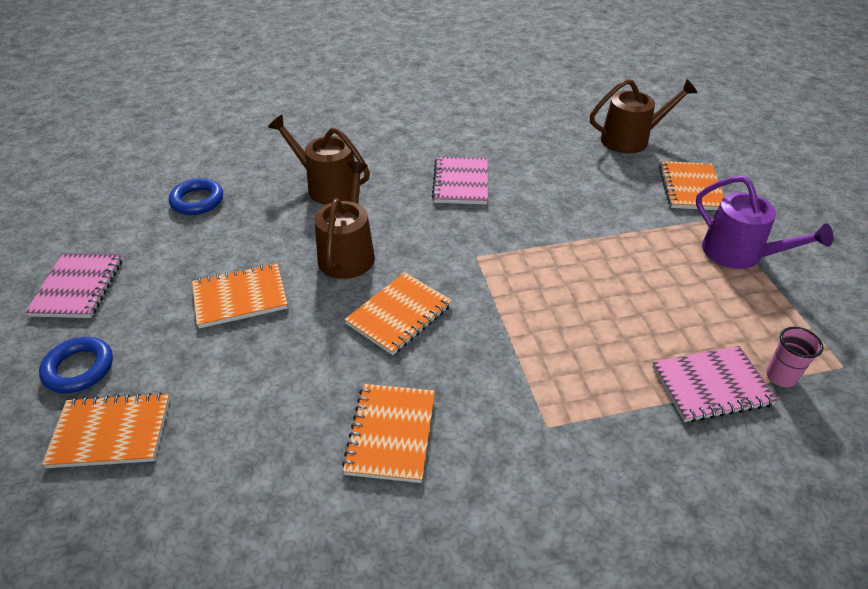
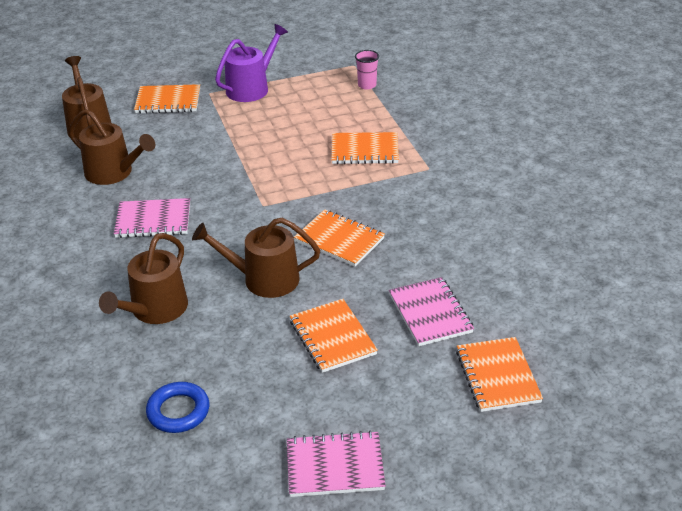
camera: 95 degrees left, 5 degrees down
blue ring [39,337,113,393] -> none
orange notebook [342,384,435,483] -> orange notebook moved to [331,132,399,164]
pink notebook [652,346,778,422] -> pink notebook moved to [389,277,474,346]
none -> brown watering can [69,109,155,185]

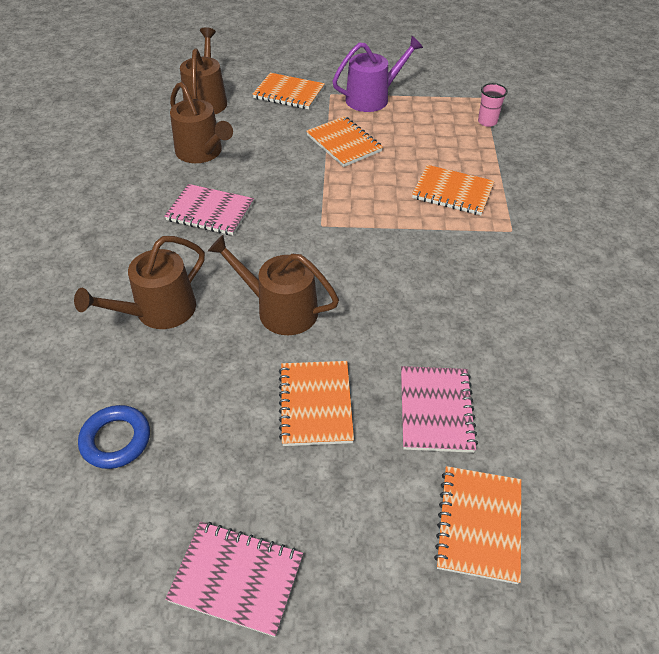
camera: 20 degrees right, 10 degrees up
orange notebook [294,209,385,267] -> orange notebook moved to [306,116,383,167]

